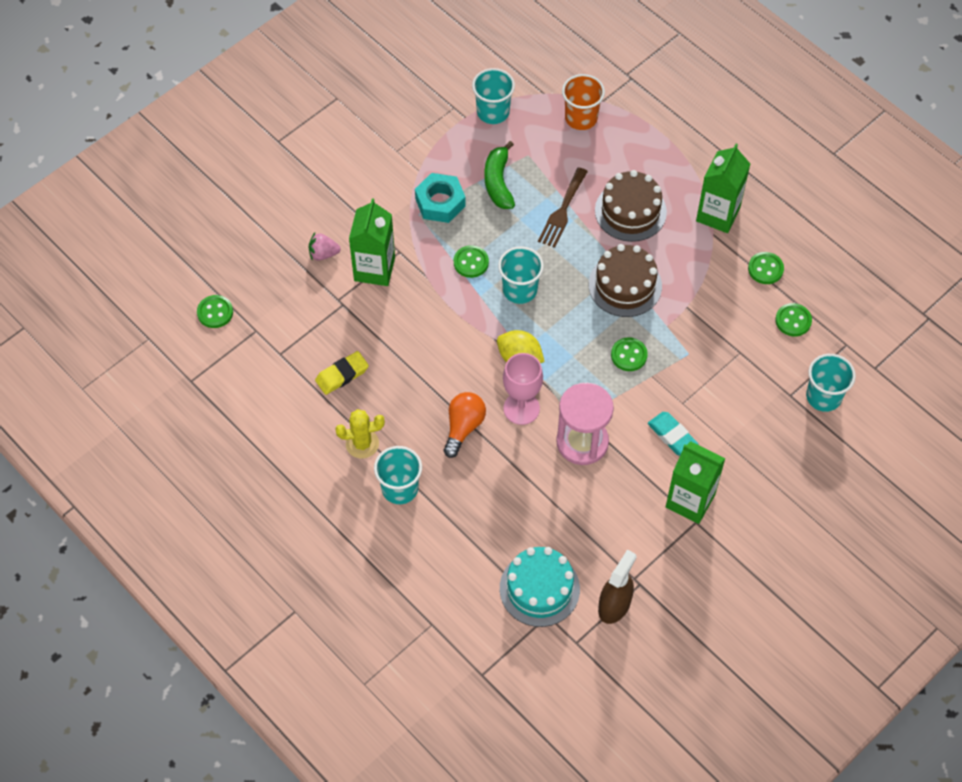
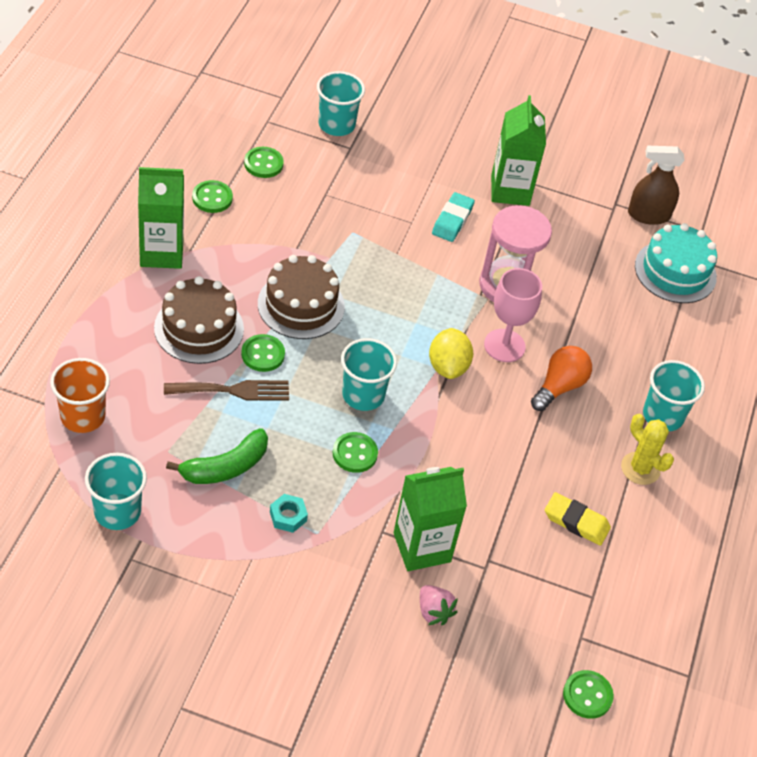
camera: 125 degrees left, 10 degrees down
turquoise nut [415,173,466,223] -> turquoise nut [270,494,308,533], size x0.56
orange light bulb [444,392,486,458] -> orange light bulb turned 135 degrees clockwise [531,346,592,411]
green button [611,337,648,371] -> green button moved to [241,334,285,372]

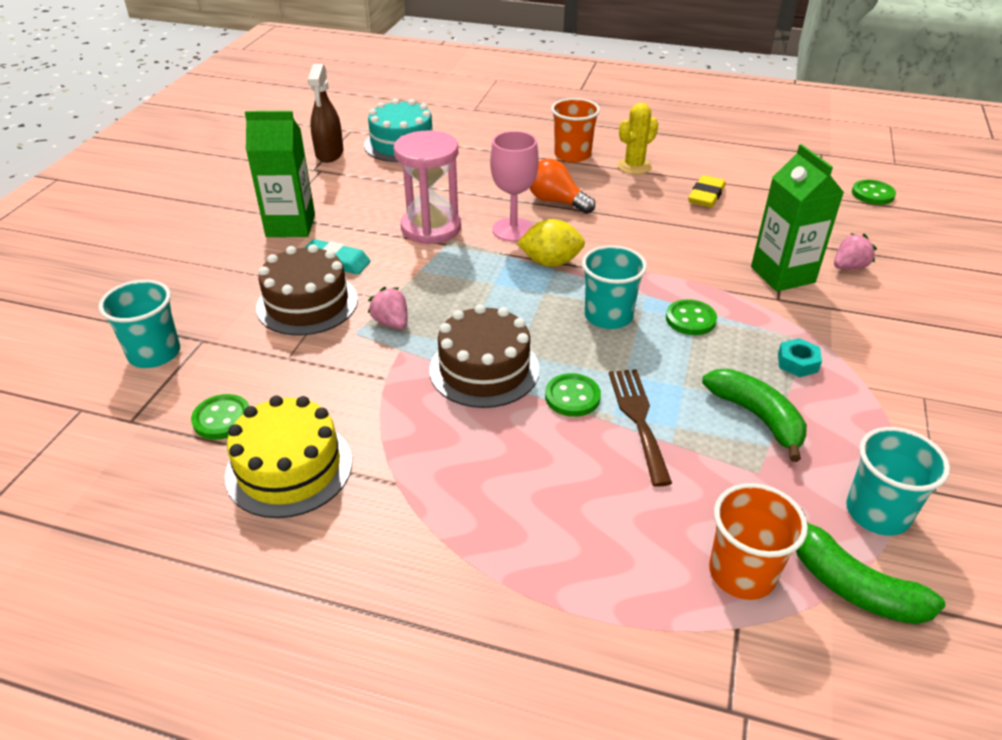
camera: 85 degrees left, 10 degrees down
green carton [138,167,184,269] -> none
brown cake [154,276,244,364] -> brown cake moved to [256,244,358,335]
green button [192,180,233,213] -> yellow cake [224,396,352,518]
turquoise cup [643,360,705,431] -> orange cup [551,98,600,162]
none -> pink strawberry [368,287,408,329]
none -> green banana [796,510,946,624]

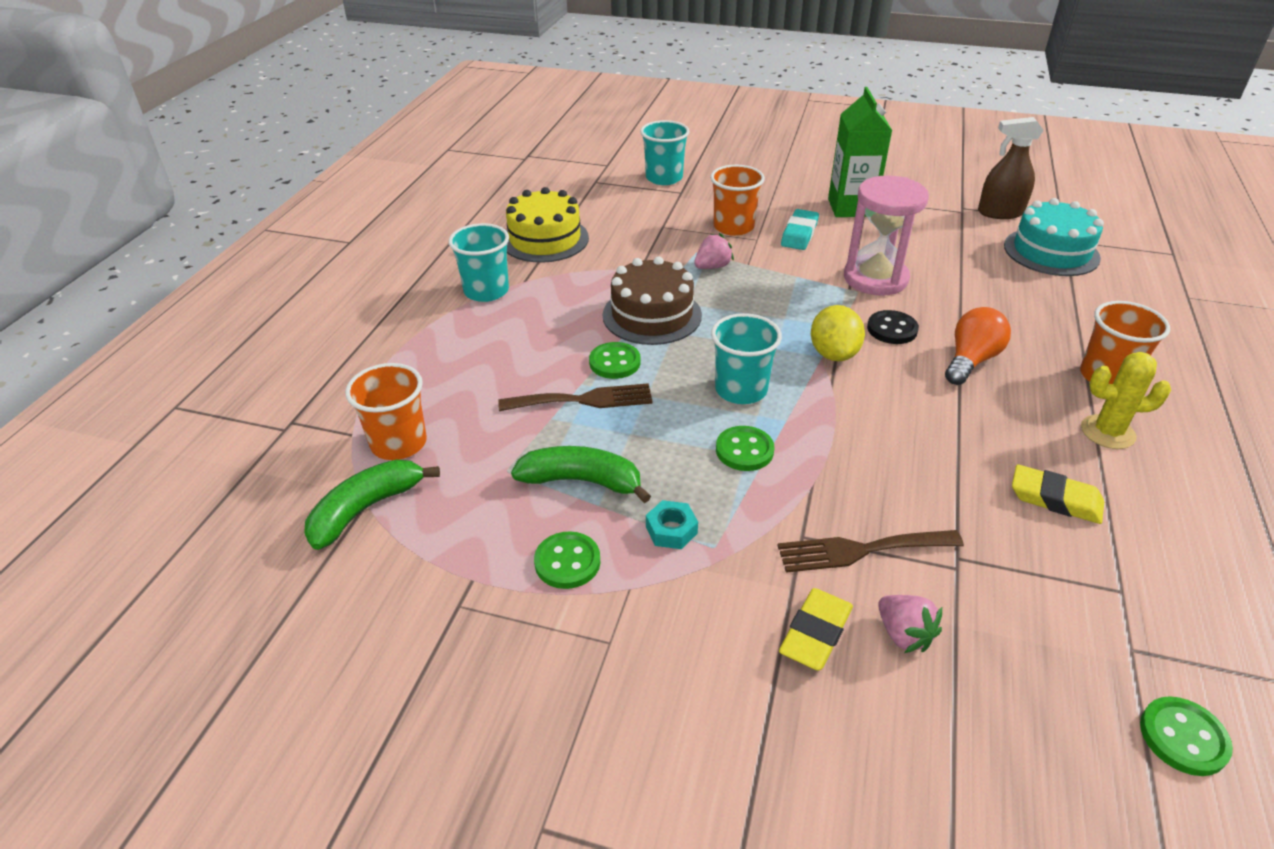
camera: 90 degrees right, 0 degrees up
green button [191,394,249,440] -> green button moved to [534,531,601,589]
brown cake [256,244,358,335] -> orange cup [710,165,765,236]
pink goblet [490,131,539,242] -> black button [867,310,919,344]
yellow cactus [617,103,658,174] -> yellow cactus turned 45 degrees counterclockwise [1081,352,1171,449]
green banana [702,369,807,462] -> green banana turned 135 degrees counterclockwise [511,446,651,503]
green carton [751,144,844,292] -> brown fork [777,530,964,573]
turquoise cup [846,427,950,536] -> turquoise cup moved to [449,223,509,302]
none -> yellow eraser [779,588,853,670]

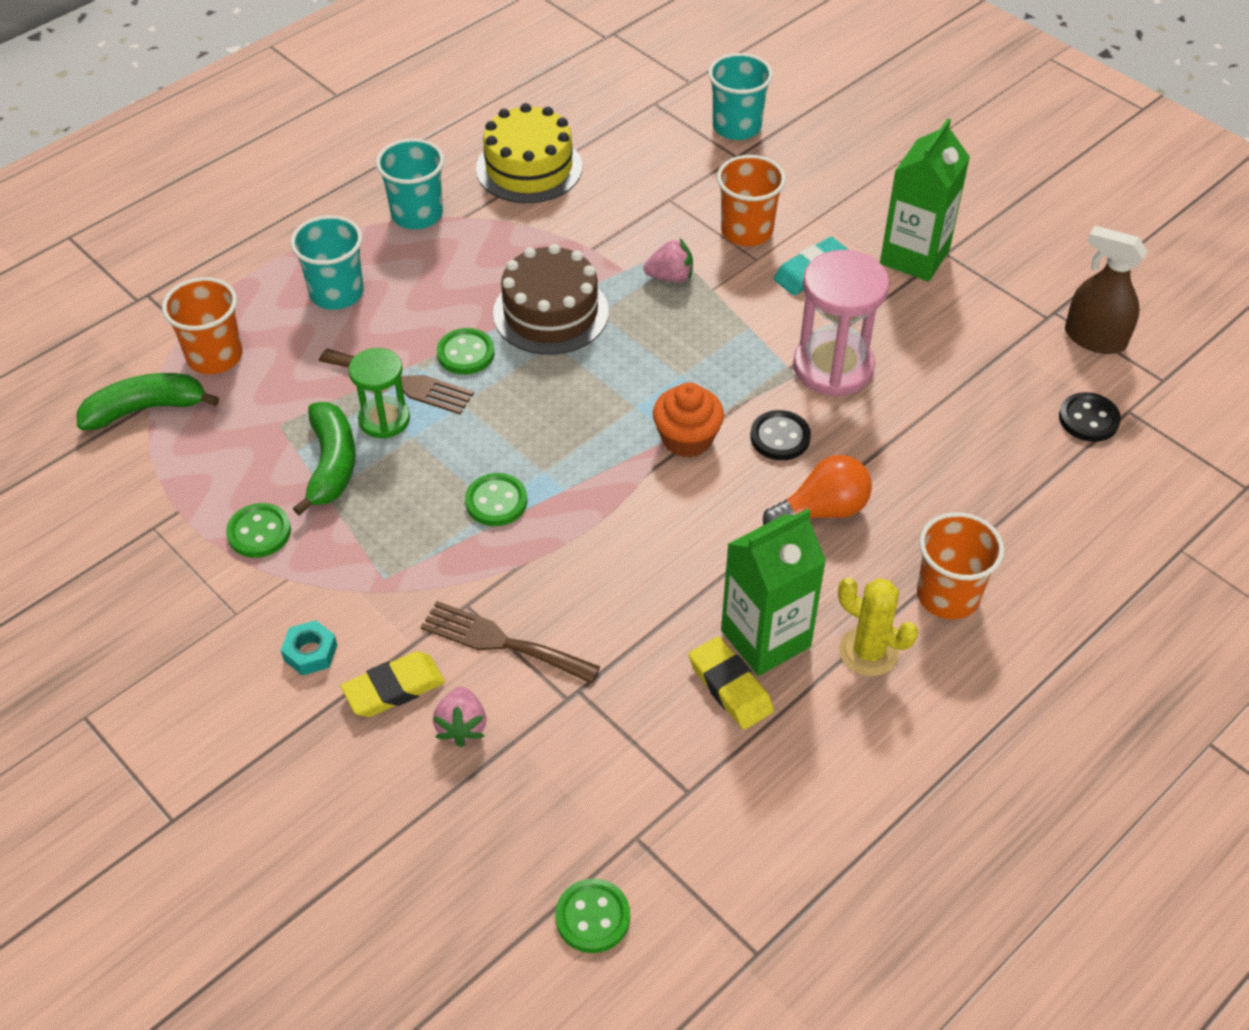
camera: 30 degrees right, 10 degrees up
green banana [511,446,651,503] -> green banana turned 45 degrees clockwise [293,402,356,516]
turquoise nut [646,500,698,549] -> turquoise nut moved to [281,620,337,676]
turquoise cup [711,313,782,404] -> turquoise cup moved to [290,215,364,310]
yellow lemon [811,305,865,361] -> orange cupcake [653,383,724,458]
turquoise cake [1004,198,1104,276] -> black button [1059,392,1121,442]
none -> green hourglass [348,348,410,438]
none -> green carton [721,509,826,676]

